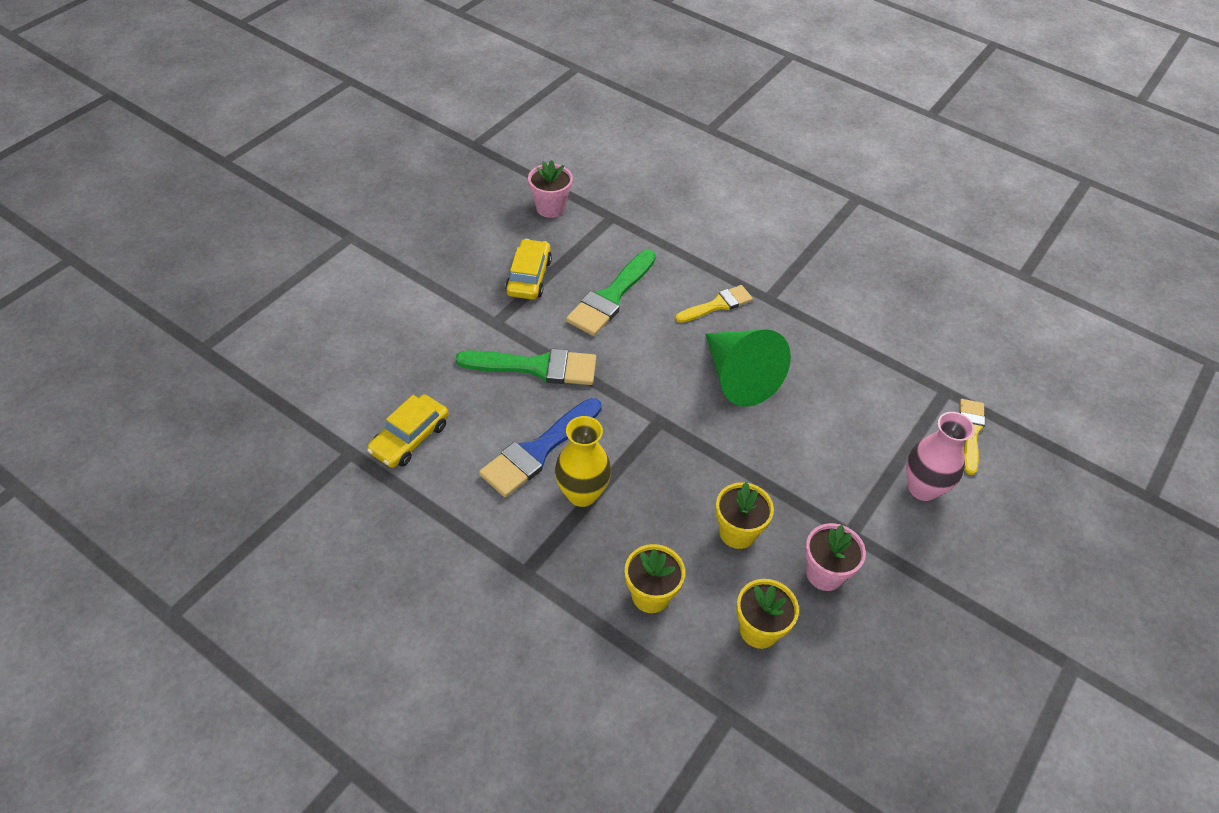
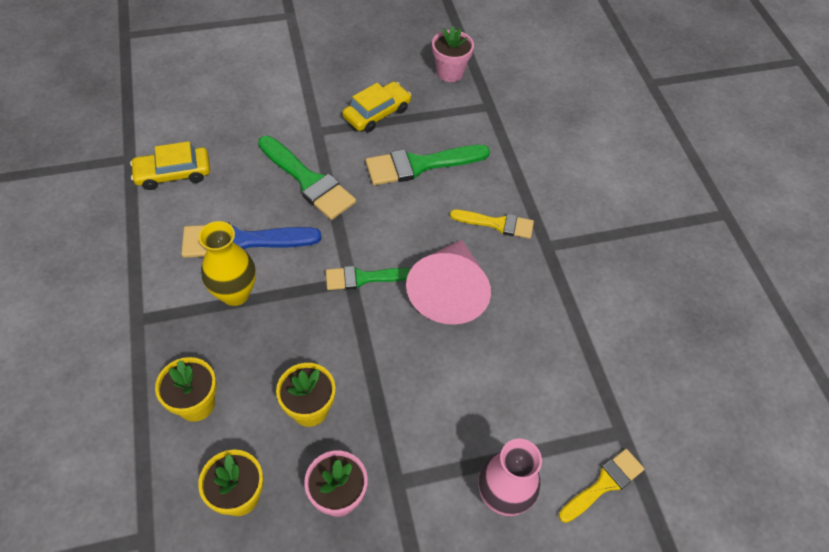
camera: 40 degrees right, 5 degrees up
green cone [705,329,791,407] -> pink cone [406,240,491,325]
none -> green brush [326,266,411,290]

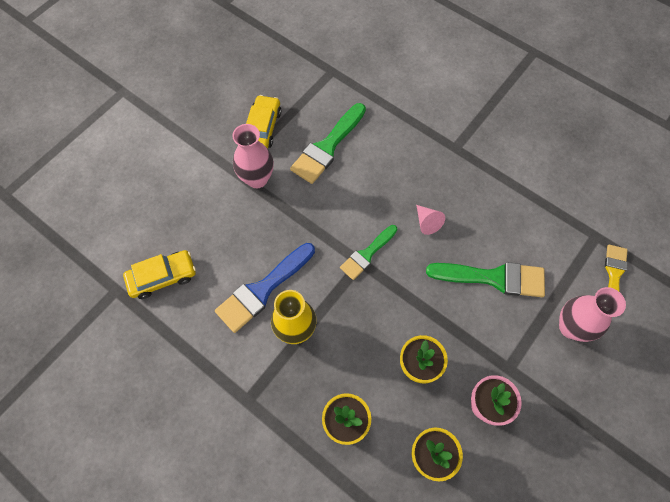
camera: 35 degrees left, 10 degrees up
yellow car [130,141,210,190] -> yellow car turned 150 degrees counterclockwise [123,250,196,299]
green brush [258,136,356,220] -> green brush moved to [426,262,545,297]
pink cone [406,240,491,325] -> pink cone [416,205,445,235], size x0.43
pink flower pot [432,26,474,82] -> none
yellow brush [450,210,534,239] -> none
none -> pink vase [232,124,274,188]

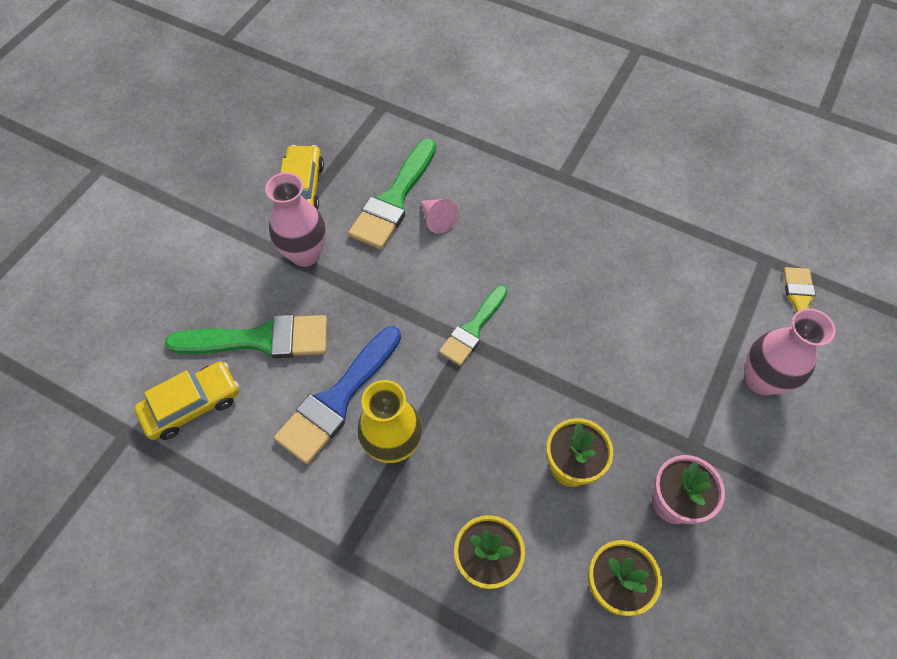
camera: 10 degrees left, 5 degrees down
pink cone [416,205,445,235] -> pink cone moved to [420,199,458,234]
green brush [426,262,545,297] -> green brush moved to [165,315,327,358]

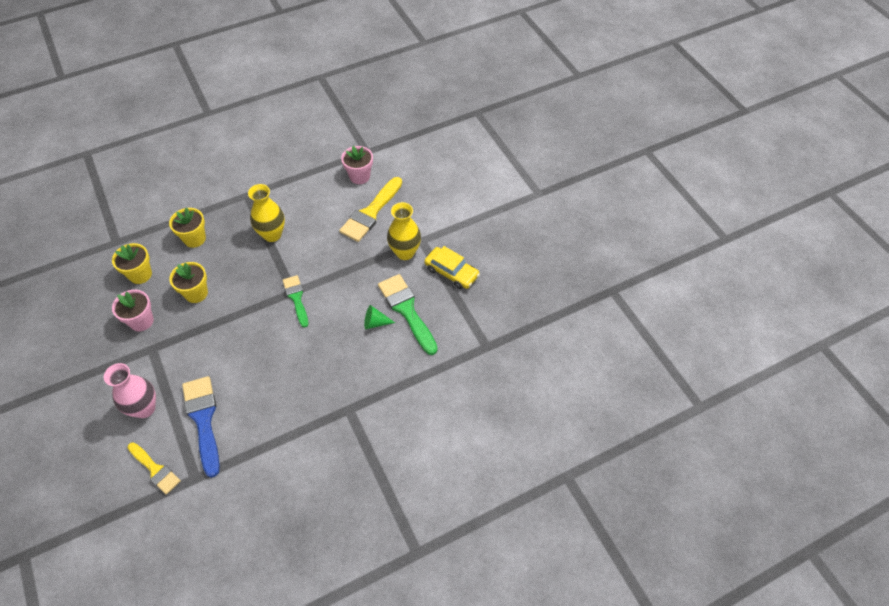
camera: 125 degrees right, 5 degrees down
yellow car [134,361,239,440] -> pink flower pot [341,146,373,184]
green brush [165,315,327,358] -> yellow brush [339,177,402,242]
pink vase [265,173,326,267] -> yellow vase [387,202,421,260]
blue brush [274,326,401,464] -> blue brush moved to [182,376,220,478]
pink cone [420,199,458,234] -> green cone [364,305,395,329]

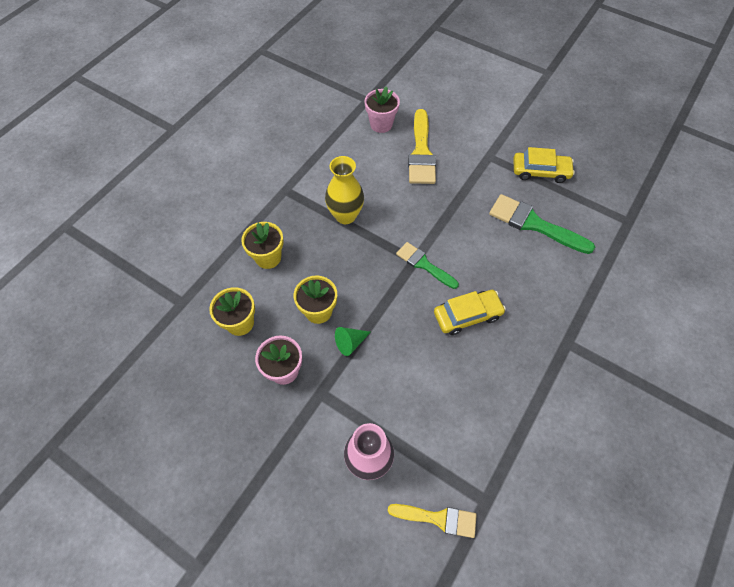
camera: 30 degrees left, 5 degrees up
blue brush [182,376,220,478] -> none
green cone [364,305,395,329] -> green cone moved to [335,327,371,356]
yellow vase [387,202,421,260] -> none
none -> yellow car [434,290,506,335]

